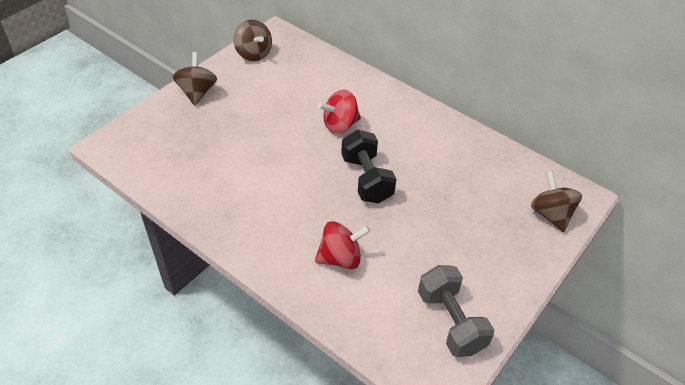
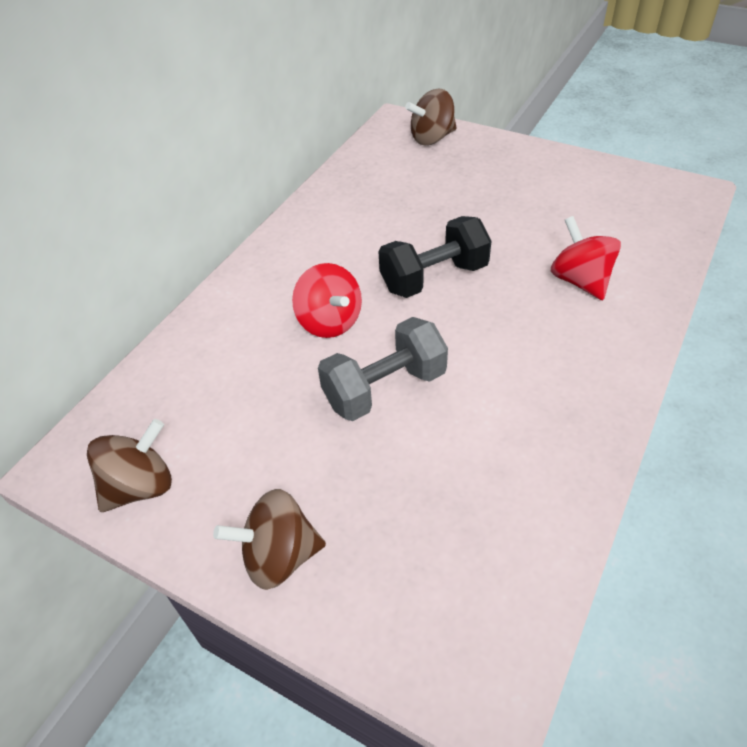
camera: 95 degrees left, 0 degrees up
grey dumbbell [418,265,494,357] -> grey dumbbell moved to [318,317,448,421]

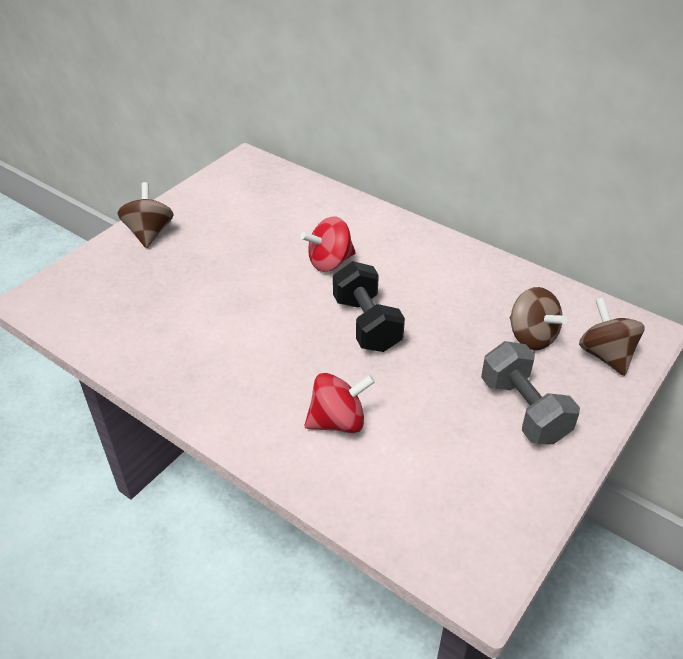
camera: 95 degrees right, 5 degrees down
brown spinning top [87,419,172,512] -> brown spinning top moved to [510,287,567,350]
grey dumbbell [318,317,448,421] -> grey dumbbell moved to [481,341,580,444]

